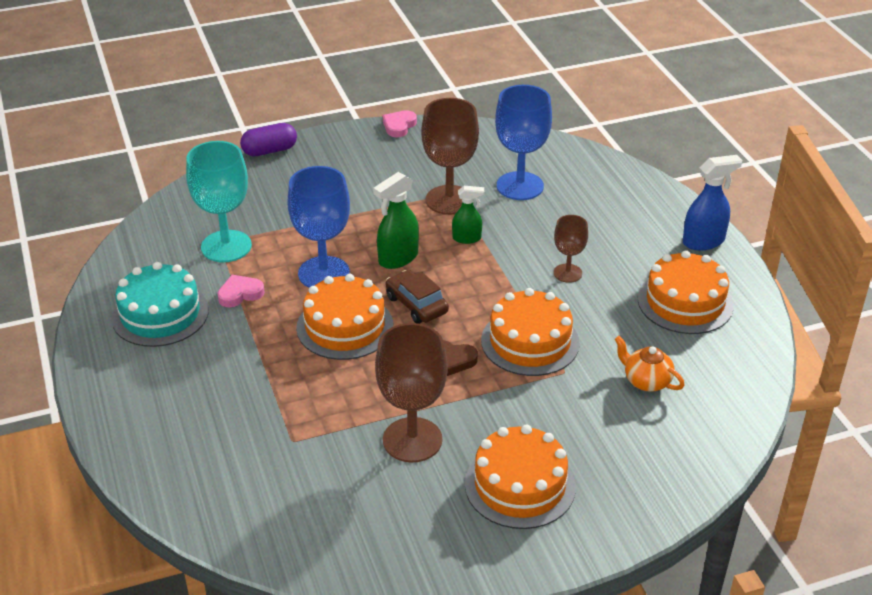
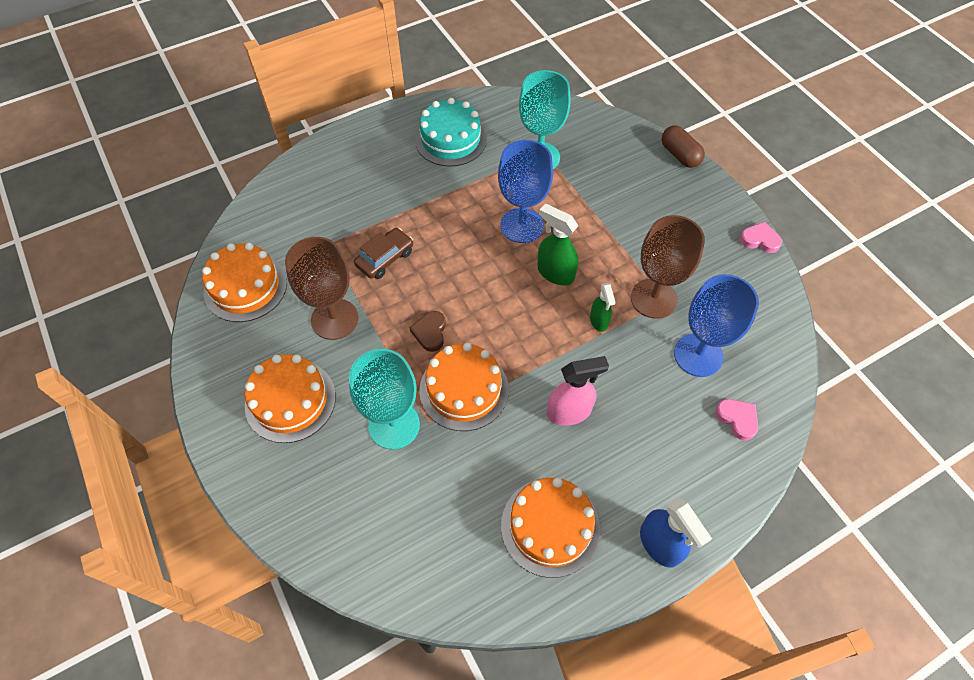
camera: 80 degrees right, 20 degrees up
pink heart [217,275,265,307] -> pink heart moved to [715,399,758,441]
purple capsule [240,123,297,156] -> brown capsule [661,125,705,168]
orange cake [296,274,393,360] -> orange cake moved to [202,243,287,322]
brown car [386,270,449,324] -> brown car moved to [354,228,413,279]
brown goblet [554,215,588,283] -> pink spray bottle [547,356,609,426]
orange teapot [615,336,685,392] -> none
none -> turquoise goblet [349,349,420,450]

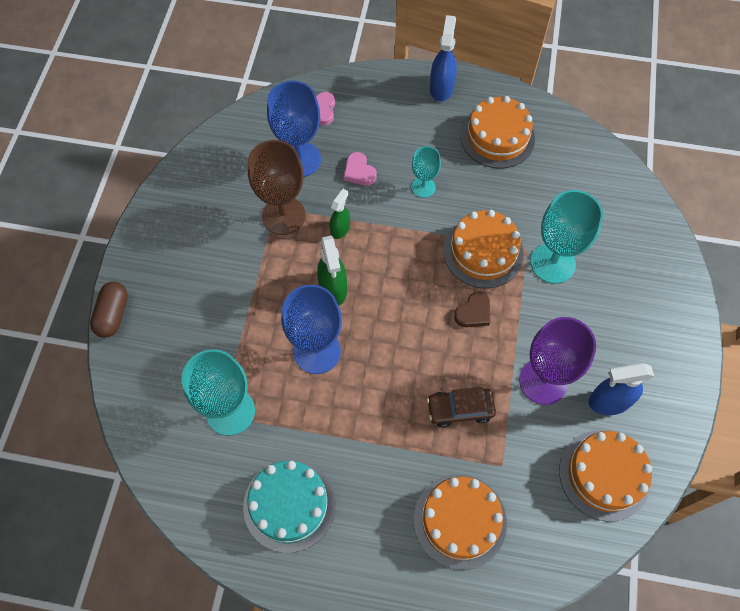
camera: 140 degrees left, 5 degrees up
orange cake [245,354,336,443] -> orange cake moved to [414,474,507,570]
brown goblet [285,237,358,340] -> purple goblet [519,317,596,405]
pink spray bottle [547,356,609,426] -> turquoise goblet [412,146,441,198]
pink heart [740,221,782,253] -> pink heart moved to [344,152,377,186]
none -> blue spray bottle [588,363,654,415]

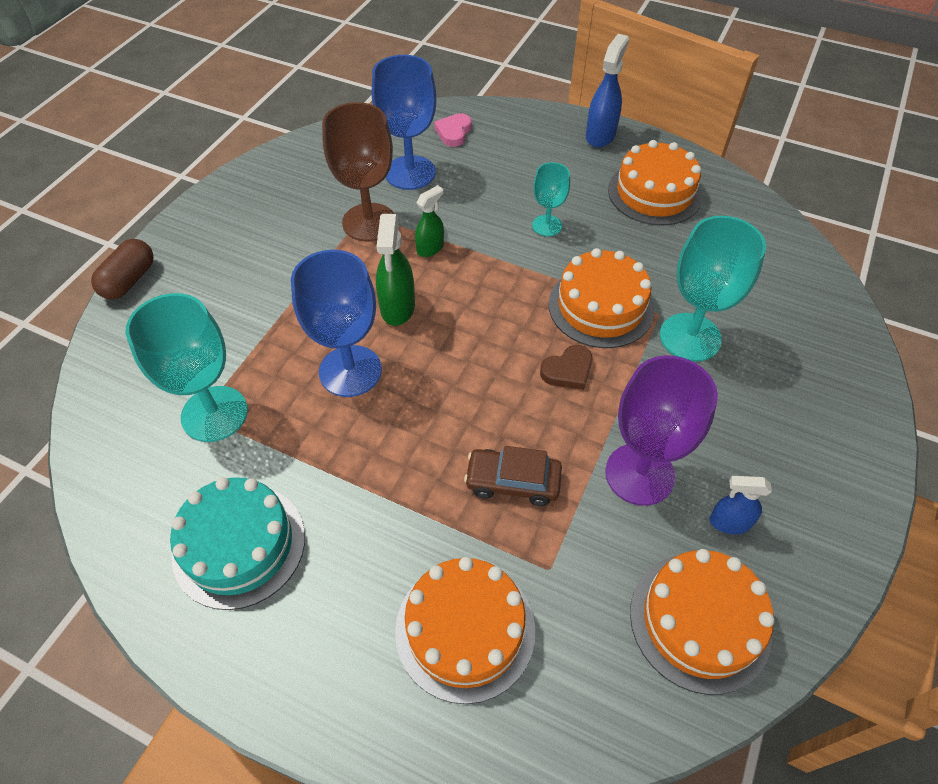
camera: 15 degrees right, 10 degrees down
pink heart [344,152,377,186] -> none
blue spray bottle [588,363,654,415] -> blue spray bottle [709,476,772,534], size x0.64

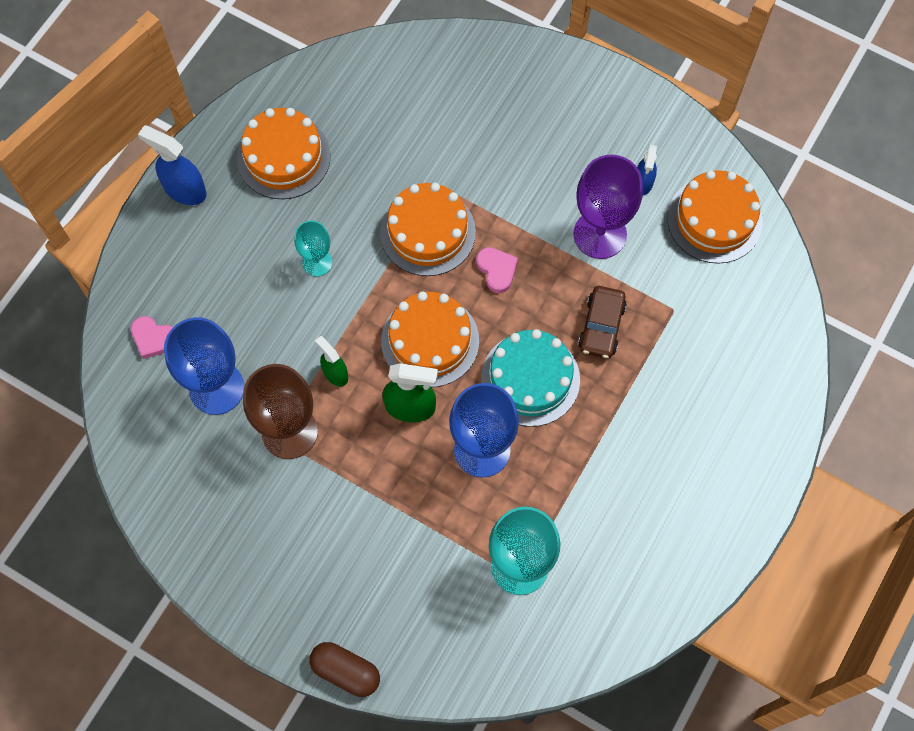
camera: 85 degrees left, 15 degrees up
turquoise cake [170,477,305,610] -> turquoise cake moved to [481,329,580,427]
orange cake [395,557,535,704] -> orange cake moved to [381,292,479,387]
brown heart [540,345,592,390] -> pink heart [476,247,518,293]
turquoise goblet [660,216,766,362] -> none

